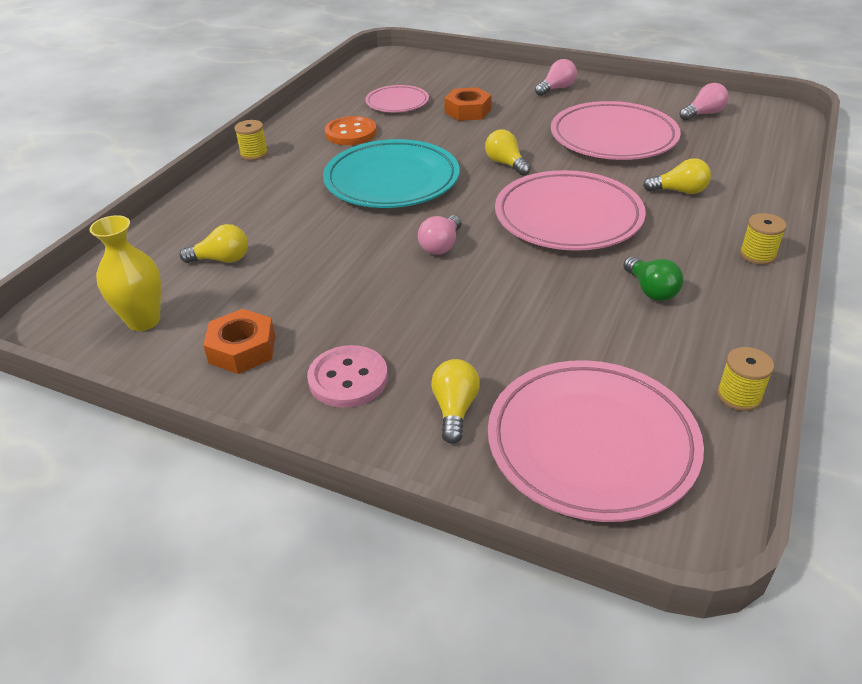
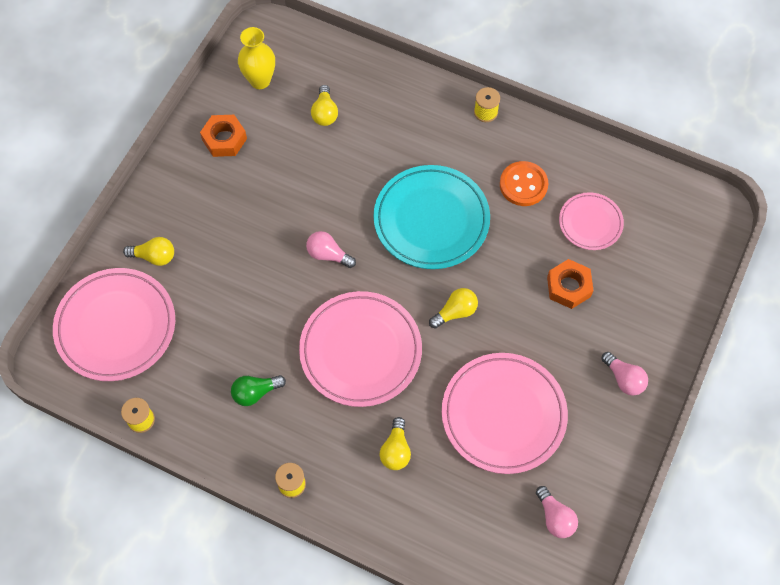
camera: 90 degrees right, 25 degrees up
pink button [307,345,388,408] -> none

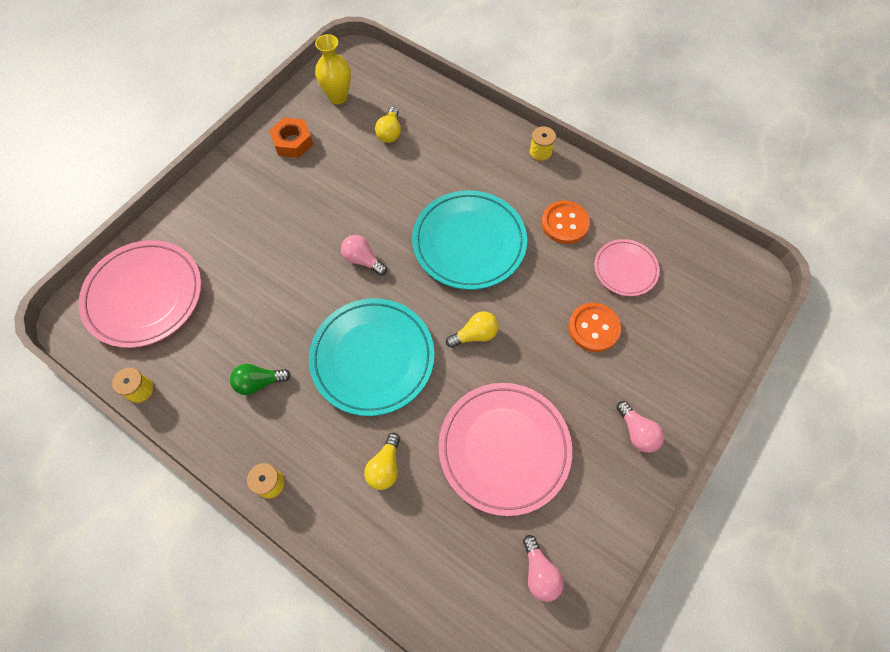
camera: 10 degrees right, 0 degrees up
yellow light bulb [123,237,174,266] -> none
pink plate [299,291,422,407] -> turquoise plate [309,298,434,416]
orange nut [547,259,594,309] -> orange button [568,303,621,352]

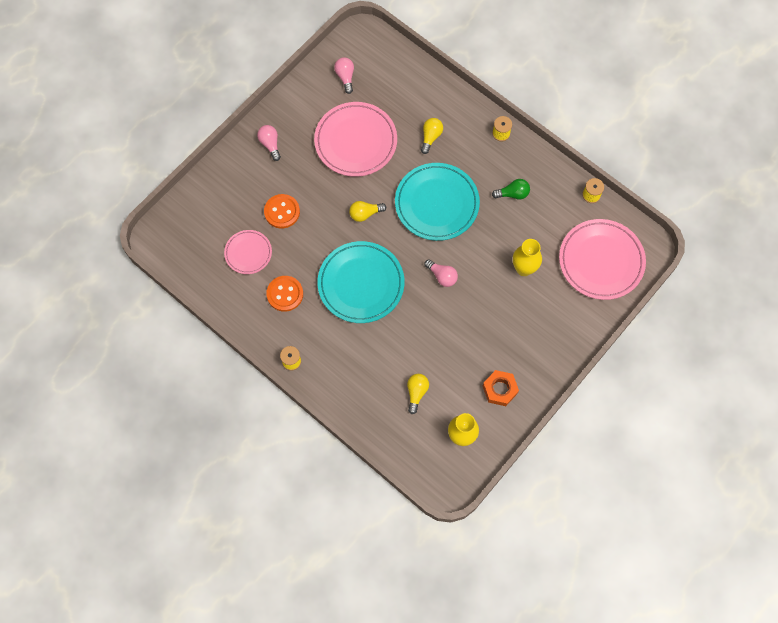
camera: 175 degrees left, 5 degrees up
none -> yellow vase [513,239,542,276]

